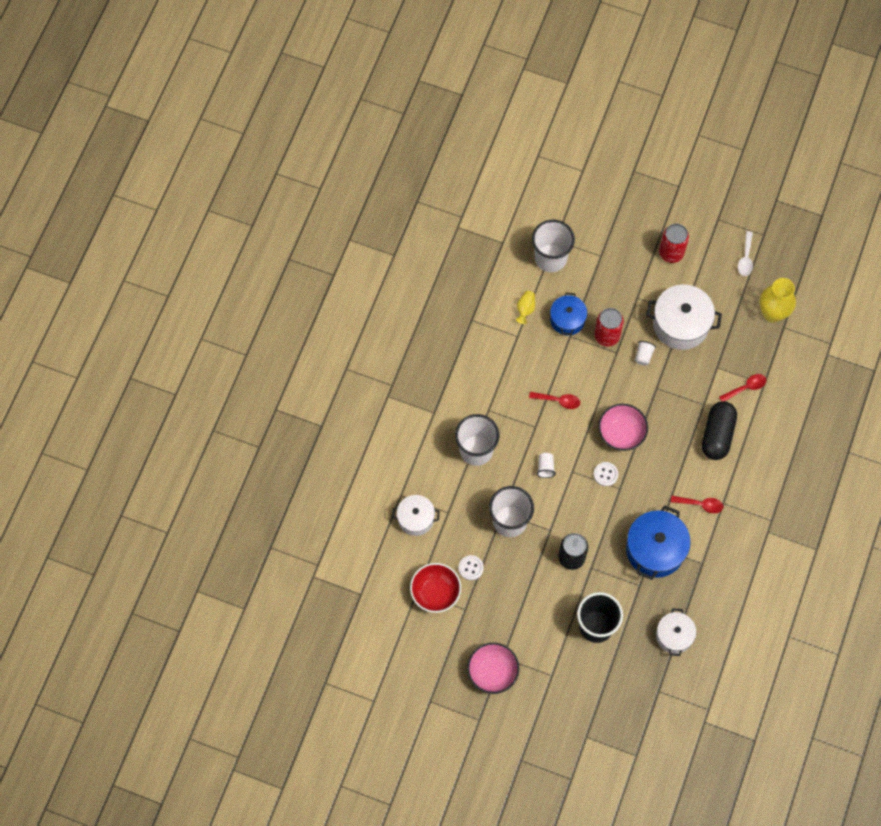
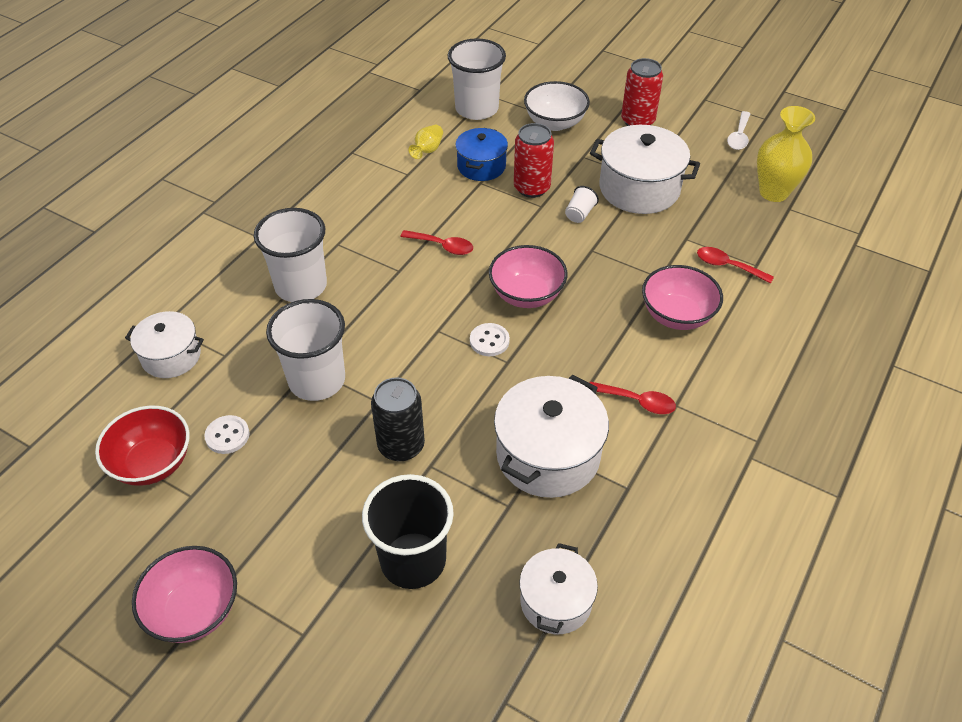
camera: 10 degrees right, 20 degrees down
white cup [537,453,556,478] -> none
blue pot [626,505,691,580] -> white pot [494,375,609,498]
black capsule [702,401,737,460] -> pink bowl [642,265,723,330]
red spoon [719,374,766,401] -> red spoon turned 135 degrees counterclockwise [697,247,774,284]
none -> white bowl [524,81,590,131]

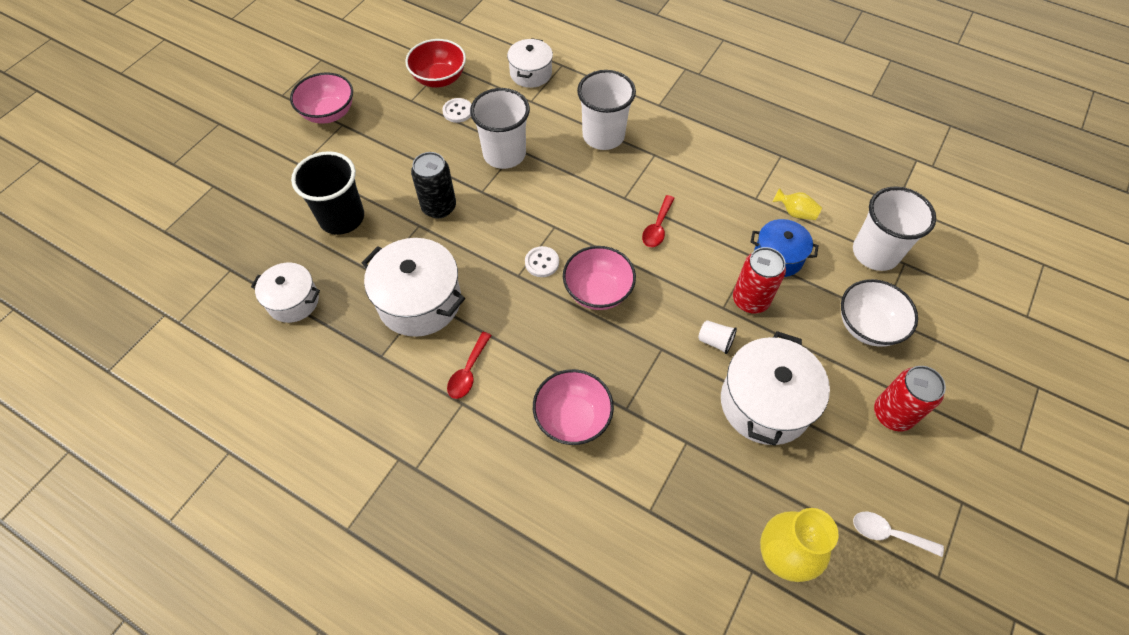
camera: 90 degrees right, 10 degrees up
red spoon [697,247,774,284] -> none

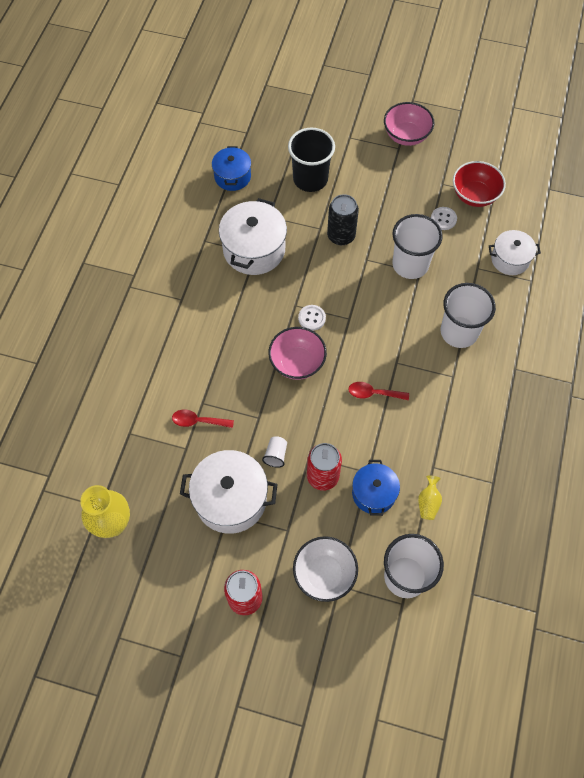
camera: 75 degrees right, 5 degrees up
white pot [251,263,320,323] -> blue pot [212,146,251,191]
red spoon [447,332,492,399] -> red spoon moved to [172,410,234,428]
pink bowl [533,369,614,445] -> none
white spoon [853,512,944,557] -> none

